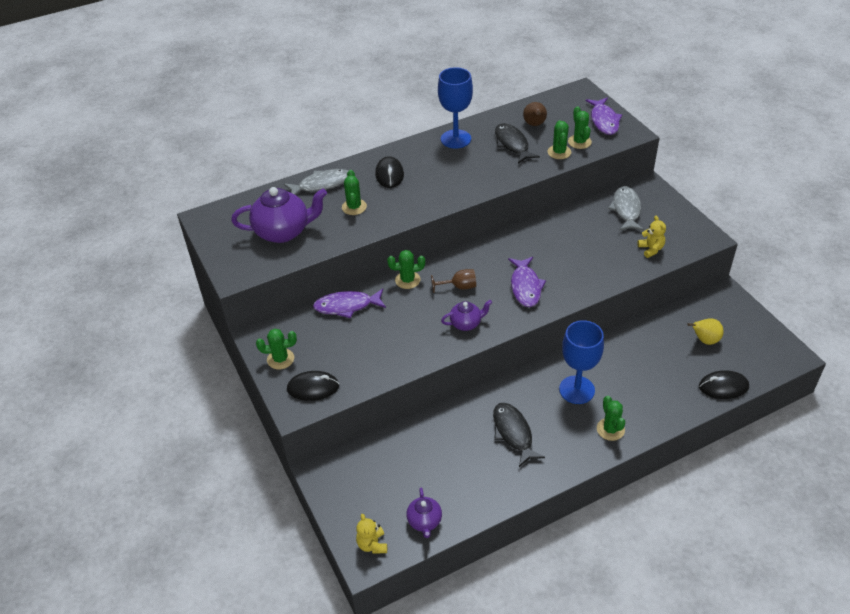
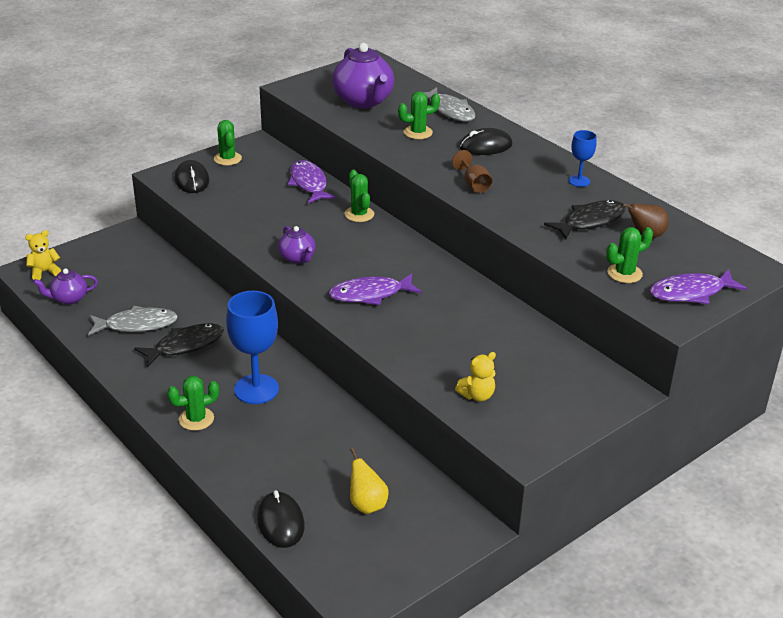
camera: 75 degrees right, 10 degrees down
brown goblet [431,269,476,293] -> brown goblet moved to [452,150,492,193]
blue goblet [438,67,473,149] -> blue goblet [568,130,596,187], size x0.53
green cactus [547,120,571,159] -> none
grey fish [608,186,644,231] -> grey fish moved to [88,306,178,336]

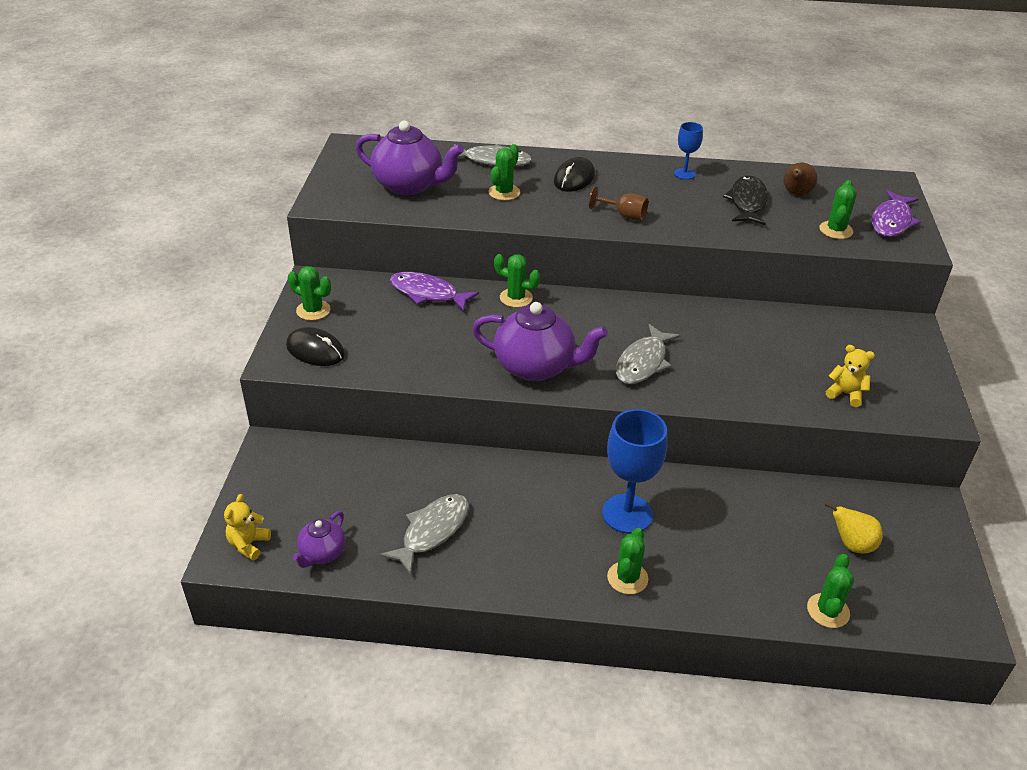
camera: 45 degrees left, 5 degrees up
black fish [134,323,224,367] -> none
black mouse [257,490,305,548] -> green cactus [807,554,854,628]
purple teapot [278,226,316,264] -> purple teapot [472,302,608,381], size x1.88
purple fish [329,274,421,305] -> grey fish [616,324,681,384]
yellow teddy bear [455,352,496,402] -> yellow teddy bear turned 75 degrees counterclockwise [826,345,875,407]

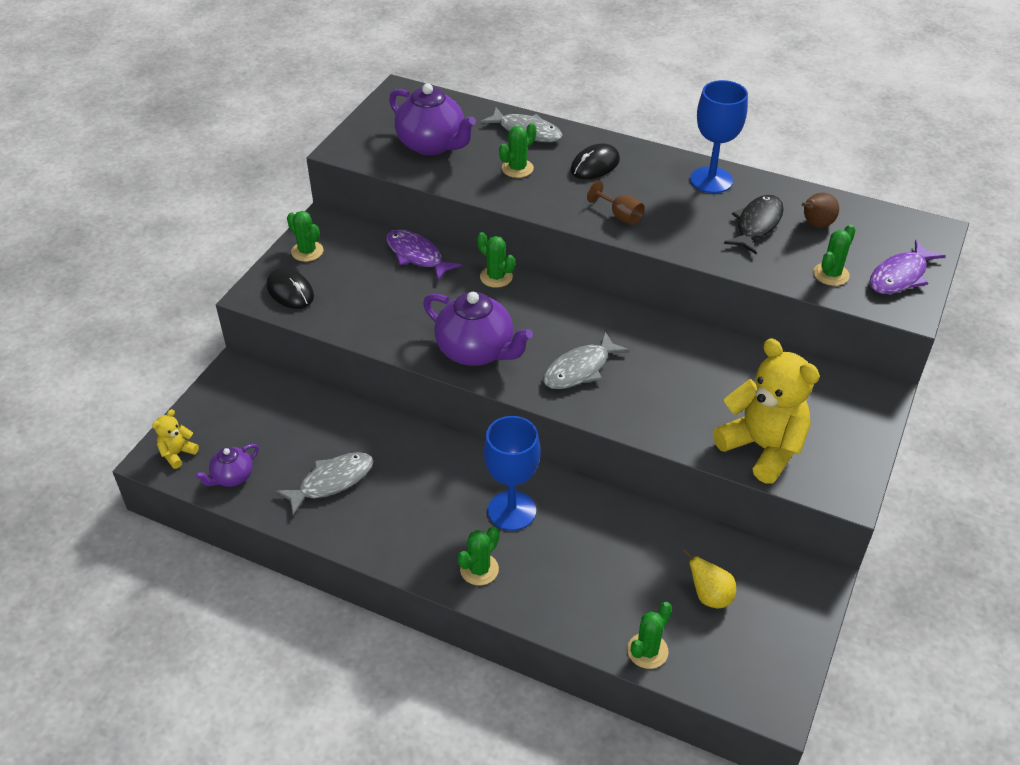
camera: 20 degrees right, 5 degrees up
blue goblet [674,122,703,180] -> blue goblet [690,80,748,193], size x1.88
yellow teddy bear [826,345,875,407] -> yellow teddy bear [713,338,820,484], size x2.21

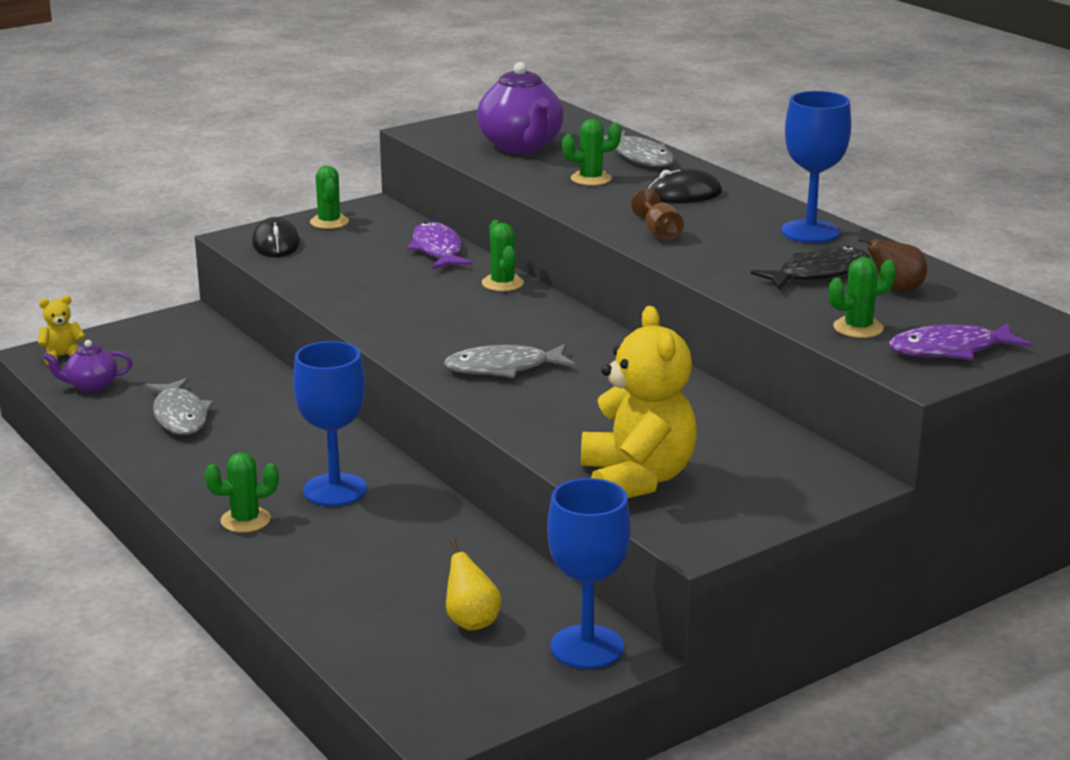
camera: 30 degrees right, 20 degrees down
grey fish [276,452,374,516] -> grey fish turned 75 degrees clockwise [145,378,214,435]
purple teapot [423,292,533,366] -> none
green cactus [627,602,672,669] -> none
none -> blue goblet [547,478,631,669]

